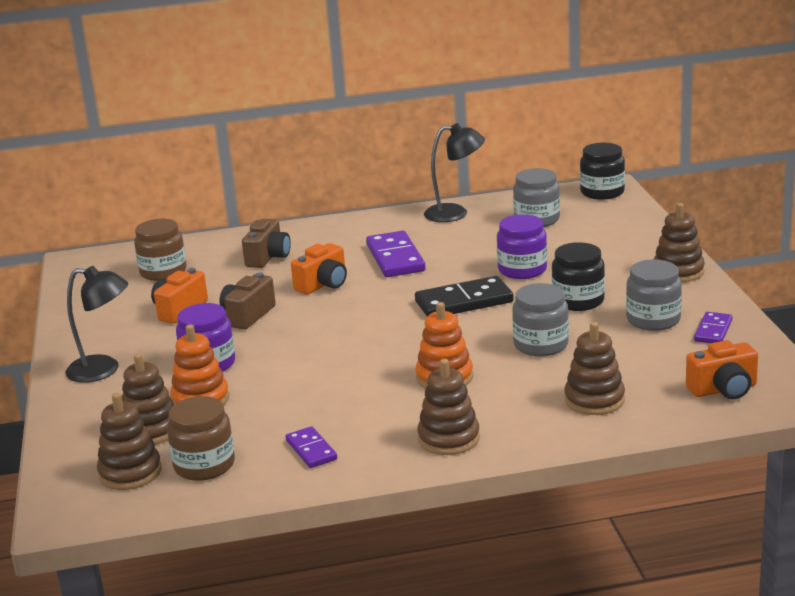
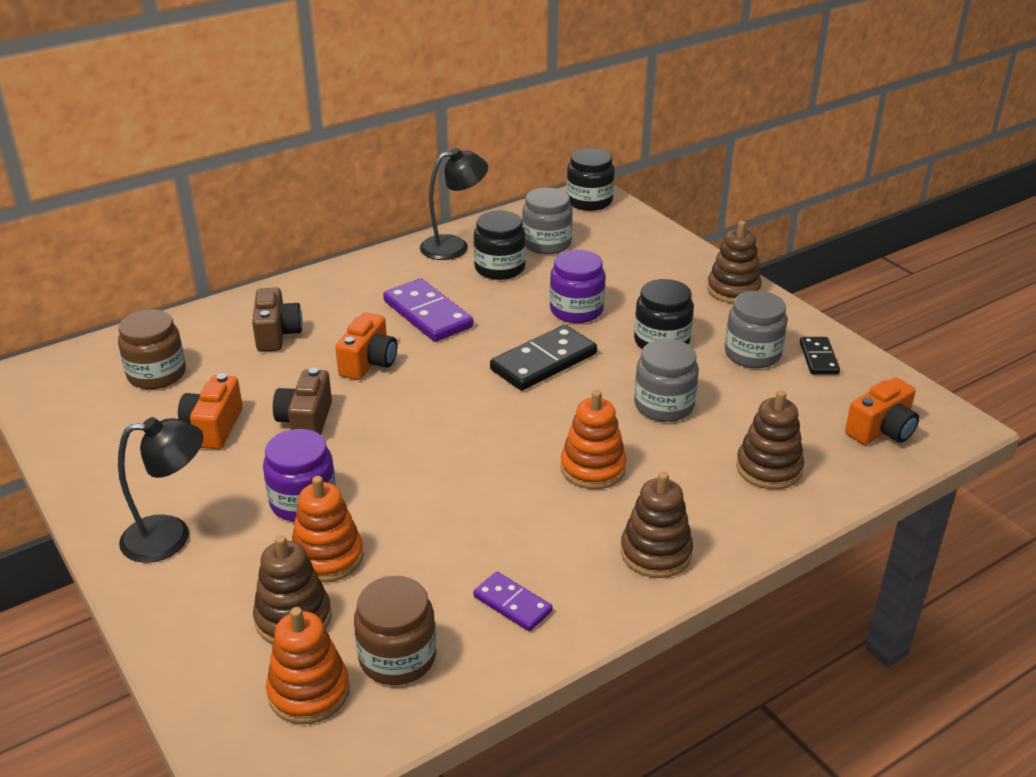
camera: 25 degrees left, 10 degrees up
brown stacking toy [97,393,162,490] -> orange stacking toy [266,607,350,724]
purple domino [694,312,732,343] -> black domino [800,337,840,374]
none -> black jar [474,211,526,280]

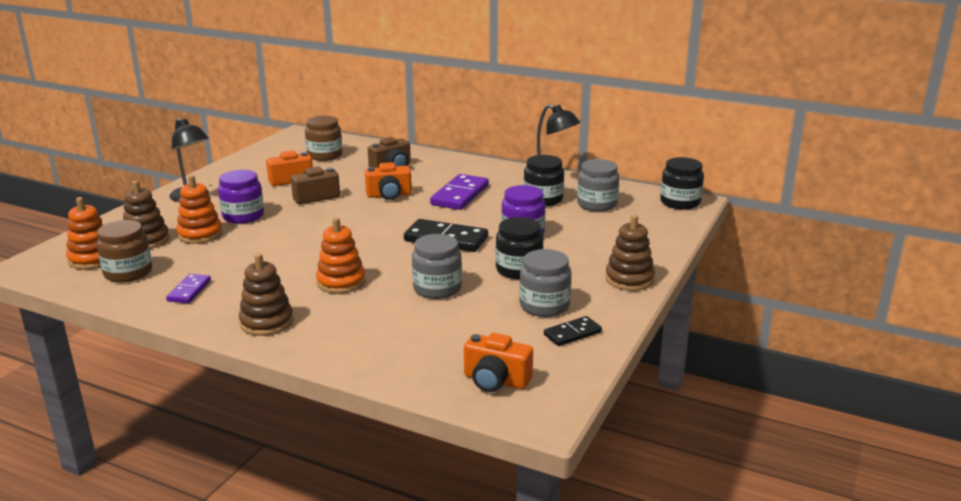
camera: 60 degrees right, 10 degrees down
brown stacking toy [736,390,804,489] -> none

